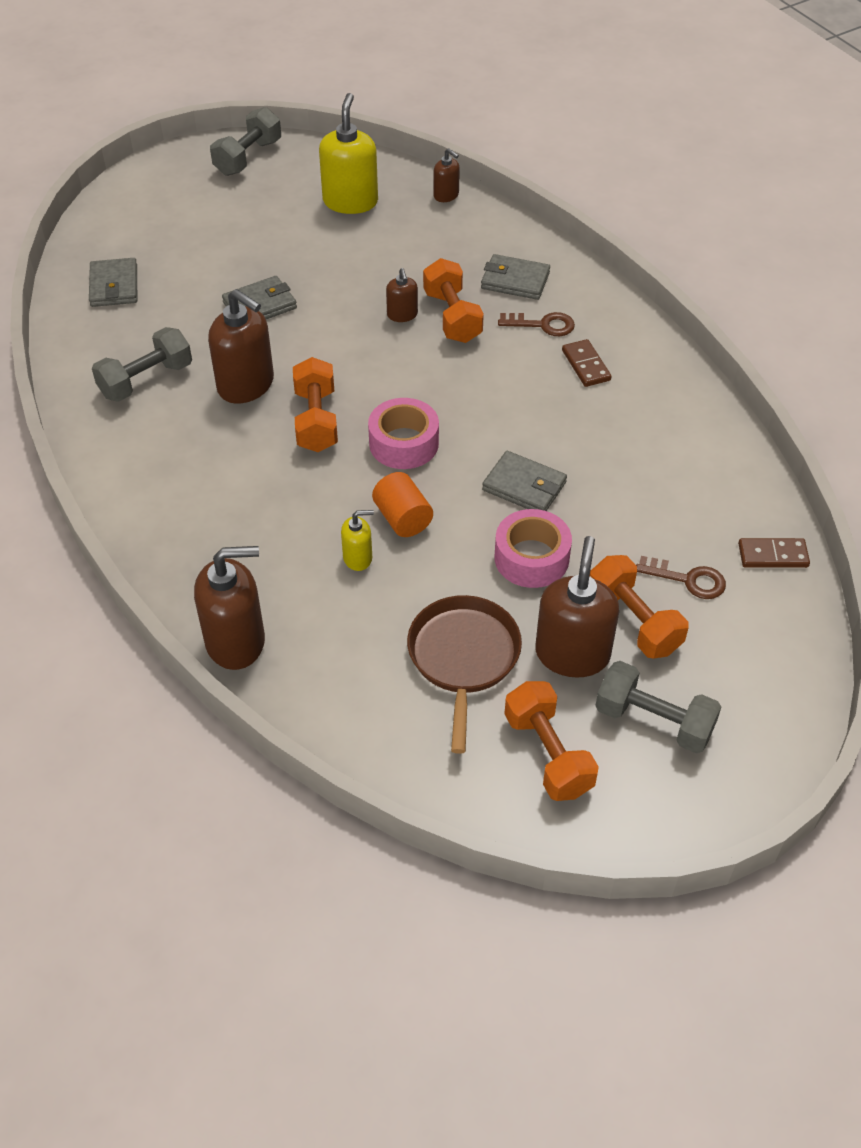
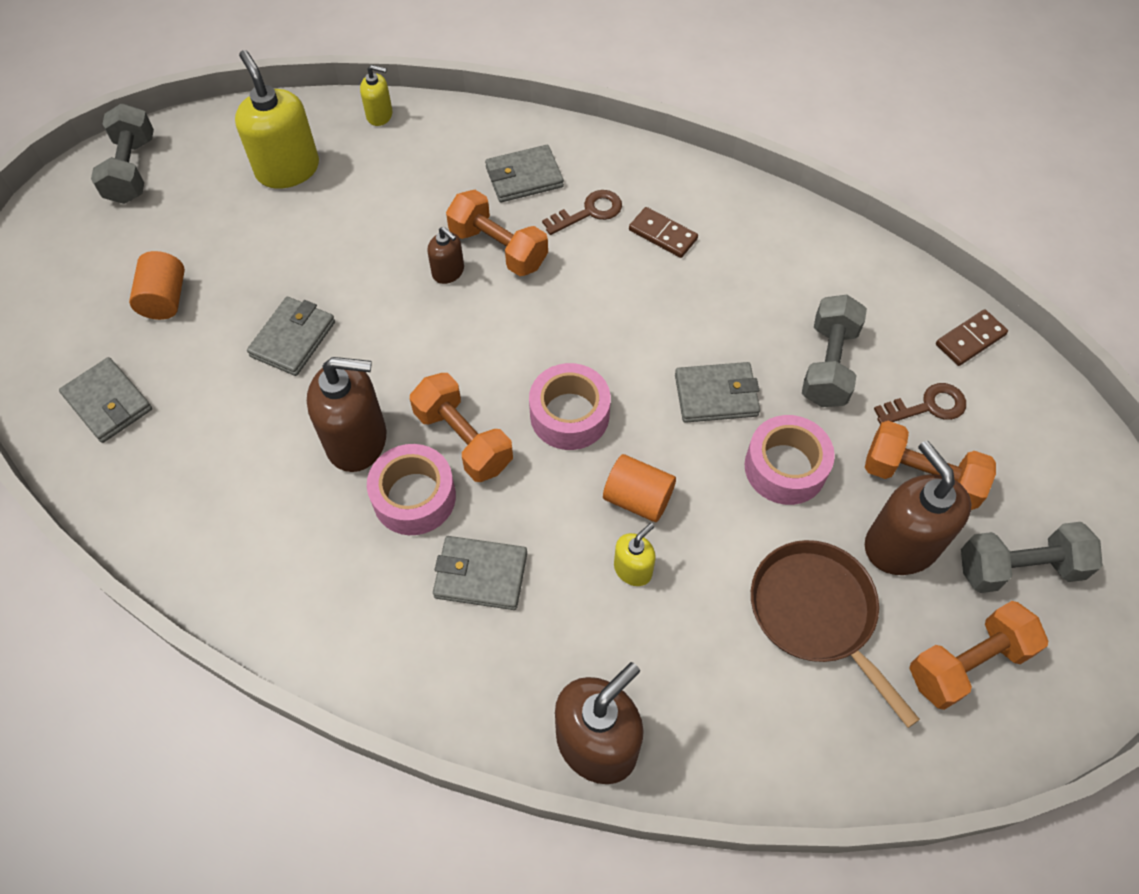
camera: 35 degrees left, 10 degrees up
grey dumbbell [92,327,192,402] -> grey dumbbell moved to [802,295,867,407]
brown soap dispenser [433,148,460,202] -> yellow soap dispenser [360,65,392,126]
orange dumbbell [504,681,599,801] -> orange dumbbell turned 60 degrees counterclockwise [909,601,1048,710]
none -> orange cylinder [129,251,185,320]
none -> pink tape [367,444,456,535]
none -> grey wallet [433,536,527,610]

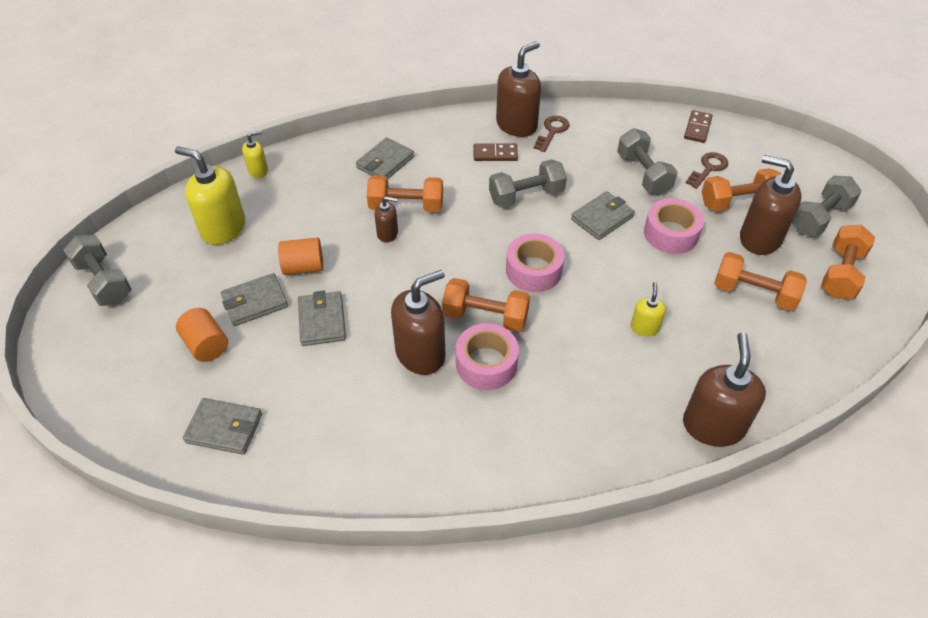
camera: 35 degrees left, 10 degrees down
grey wallet [433,536,527,610] -> grey wallet moved to [221,273,288,326]
brown key [542,190,622,235] -> brown key moved to [534,116,569,152]
orange cylinder [603,454,676,522] -> orange cylinder moved to [278,238,323,275]
brown pan [751,540,920,728] -> orange dumbbell [714,252,807,311]
none -> grey dumbbell [489,159,567,208]
none -> brown soap dispenser [496,41,541,137]

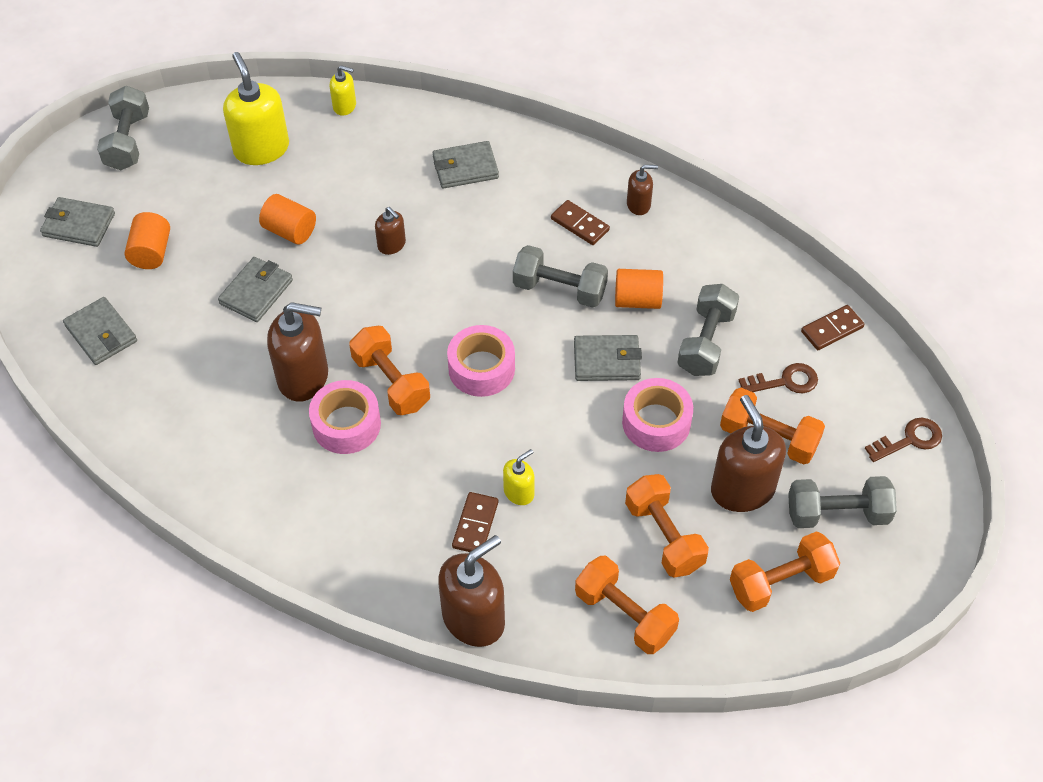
camera: 40 degrees right, 5 degrees up
grey wallet [221,273,288,326] -> grey wallet moved to [40,197,115,247]
orange dumbbell [367,175,443,212] -> orange dumbbell moved to [575,556,679,654]
brown soap dispenser [496,41,541,137] -> brown soap dispenser [627,165,658,215], size x0.51
brown key [534,116,569,152] -> brown key moved to [865,418,942,462]
none -> brown domino [452,492,498,552]
none -> orange cylinder [615,269,663,309]

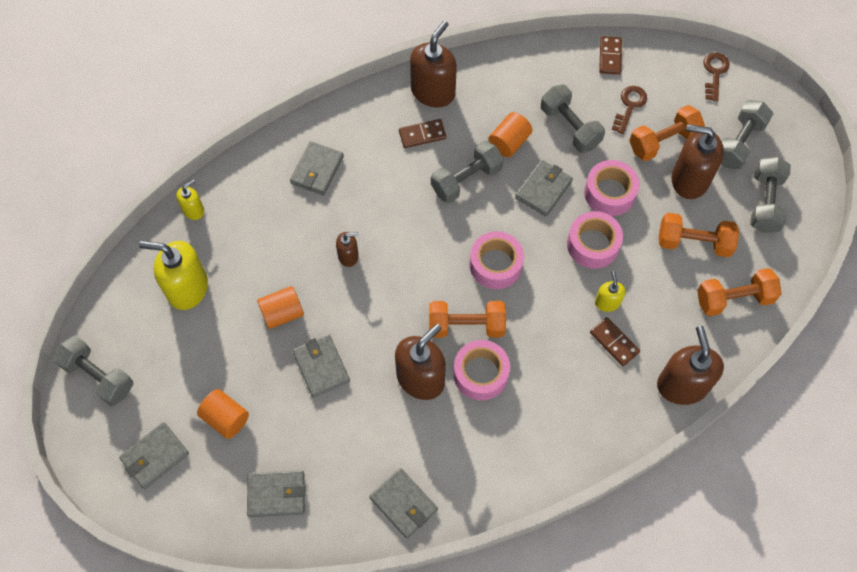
camera: 55 degrees left, 10 degrees up
brown soap dispenser [627,165,658,215] -> brown soap dispenser [410,21,457,108], size x1.95
orange dumbbell [730,531,840,612] -> grey dumbbell [750,157,791,233]
none -> grey wallet [369,468,438,539]
none -> pink tape [567,211,623,269]

